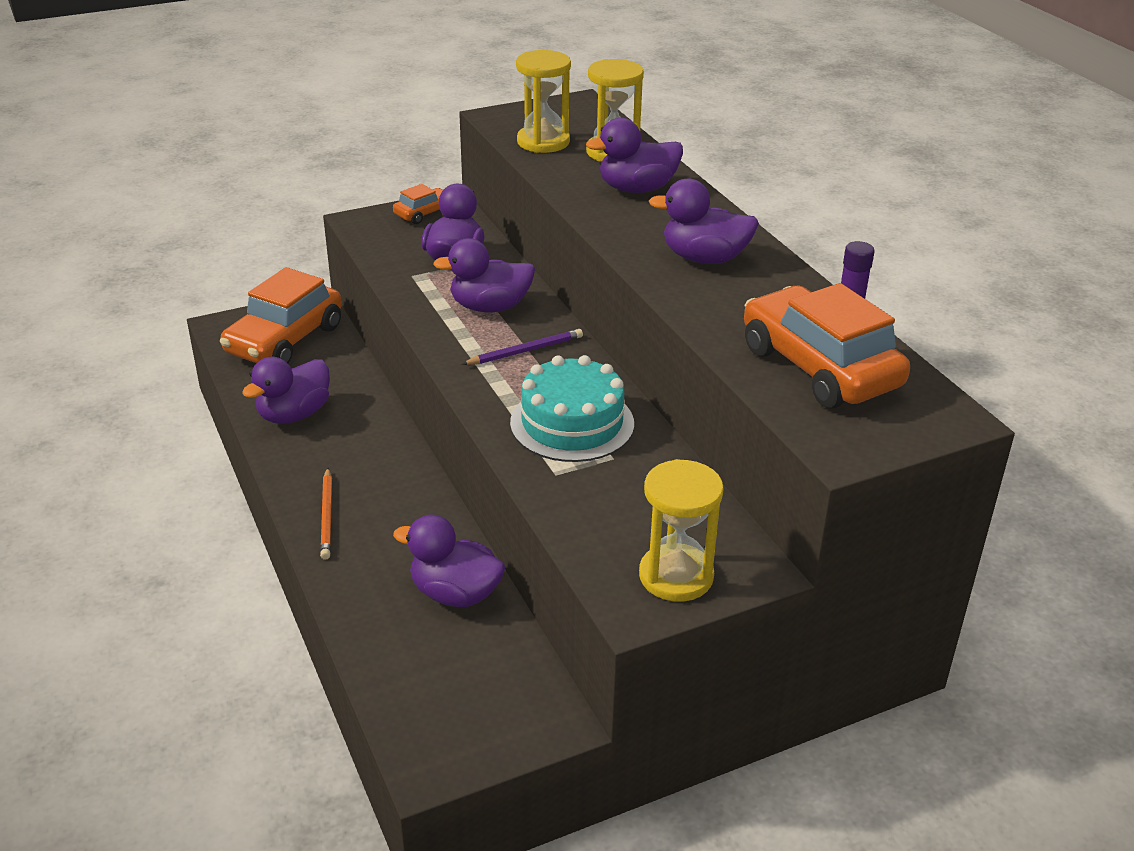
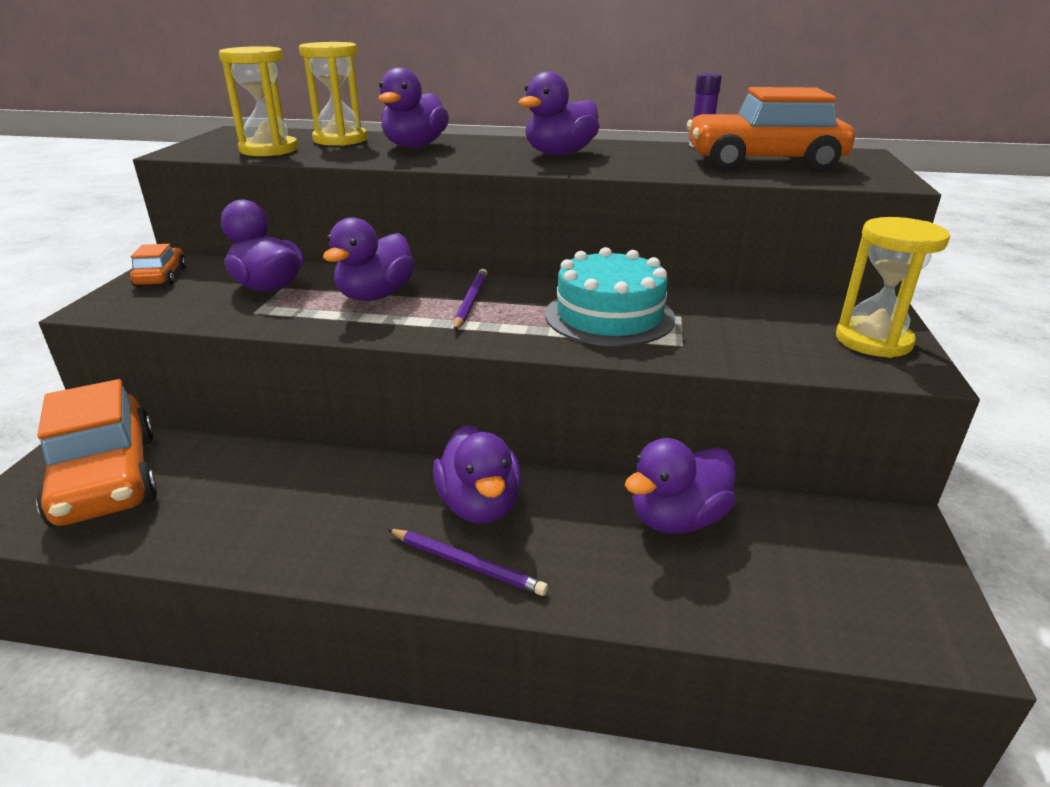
camera: 55 degrees left, 5 degrees down
purple duck [242,357,330,424] -> purple duck moved to [433,425,521,524]
orange pencil [320,468,332,560] -> purple pencil [388,529,548,596]

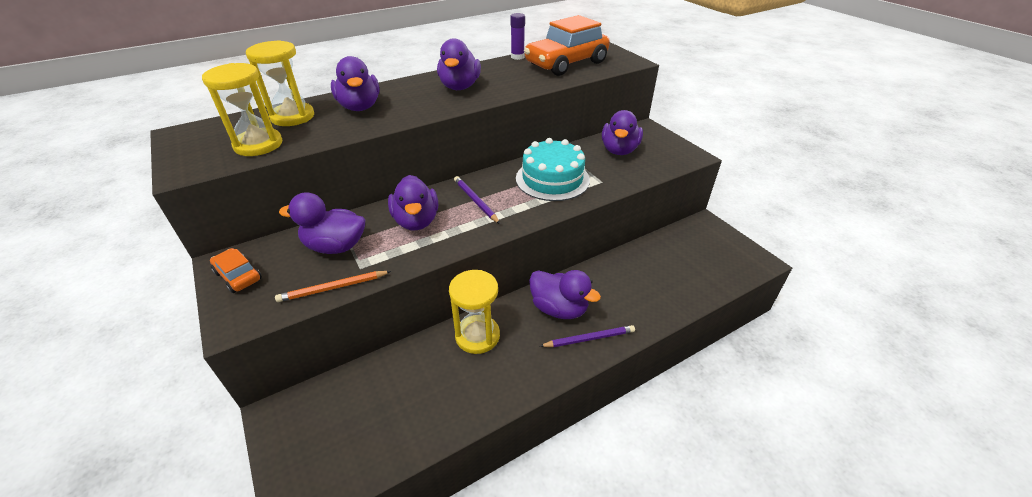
camera: 40 degrees left, 10 degrees up
orange car [36,379,157,528] -> none
purple duck [625,438,736,534] -> purple duck moved to [602,110,643,155]
yellow hourglass [836,217,950,358] -> yellow hourglass moved to [449,270,500,354]
none -> orange pencil [275,271,391,302]

